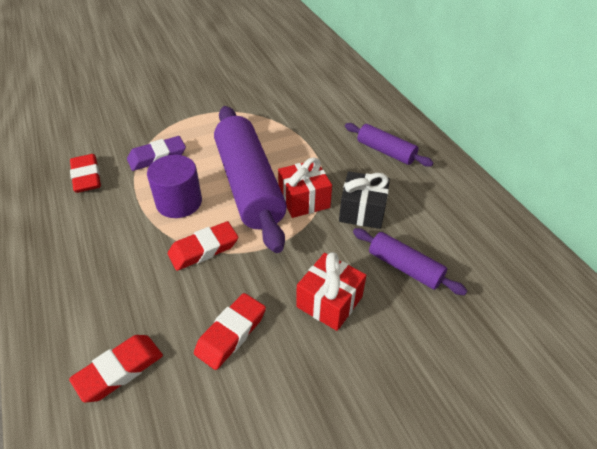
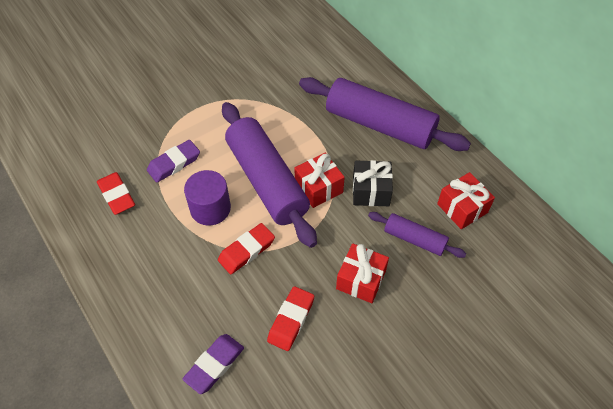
camera: 10 degrees left, 10 degrees up
red eraser [69,335,163,402] -> purple eraser [183,334,244,394]
purple rolling pin [345,123,434,167] -> purple rolling pin [299,77,471,151], size x1.98
none -> red gift [437,172,495,229]

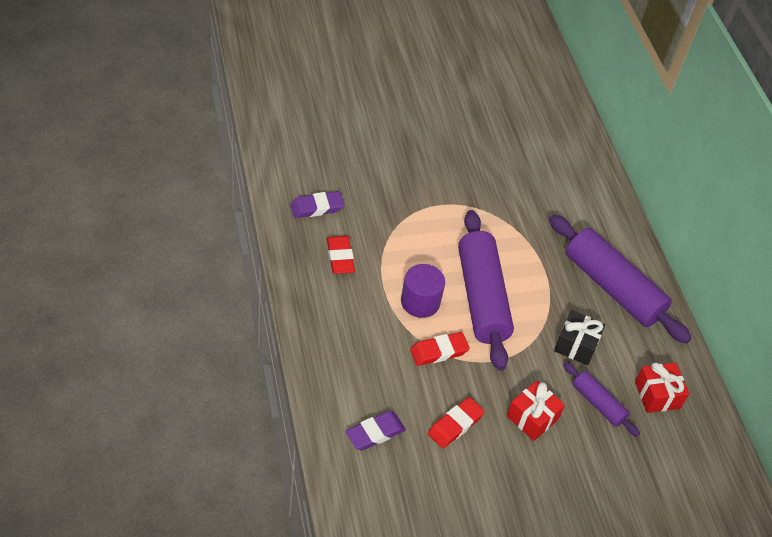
camera: 15 degrees right, 5 degrees down
purple eraser [147,140,200,183] -> purple eraser moved to [290,191,344,218]
red gift [294,153,345,208] -> none

